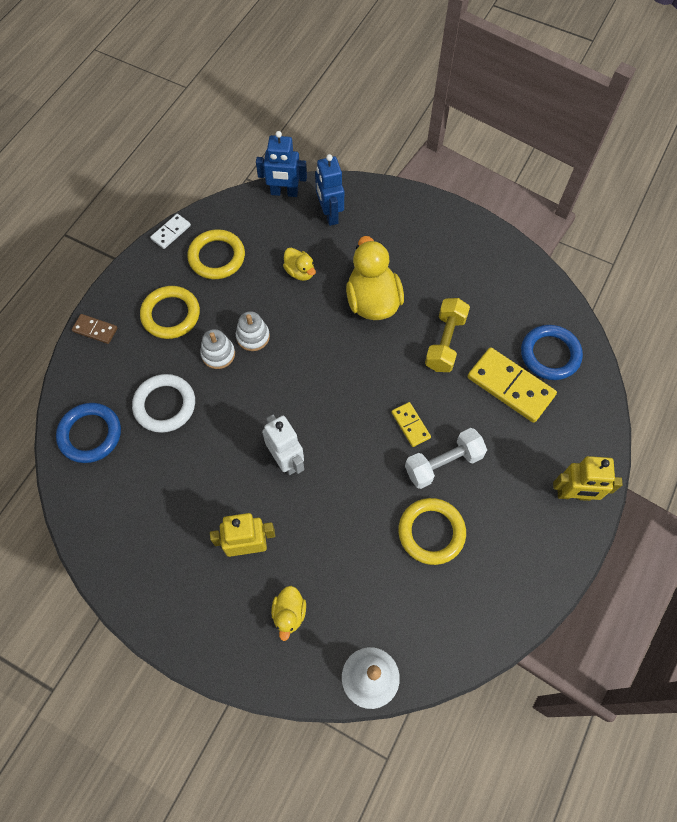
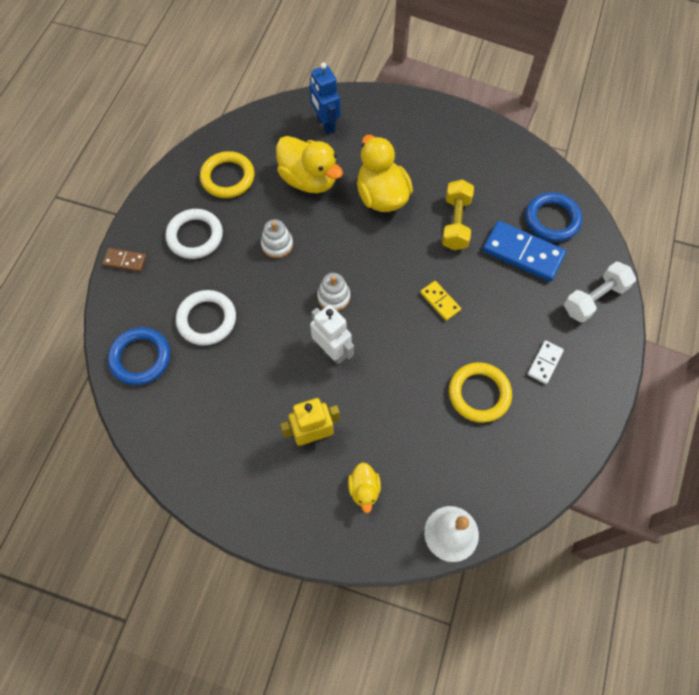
camera: 10 degrees left, 0 degrees up
yellow ring [140,286,200,339] -> white ring [165,209,223,259]
white domino [150,214,191,249] -> white domino moved to [528,340,564,384]
white stacking toy [200,329,235,369] -> white stacking toy moved to [317,273,350,311]
blue robot [256,131,307,197] -> none
yellow duck [283,248,316,281] -> yellow duck [276,136,343,193], size x1.93
white dumbbell [405,428,487,489] -> white dumbbell moved to [564,262,636,323]
yellow domino [467,348,557,423] -> blue domino [483,221,566,282]
yellow robot [553,456,622,501] -> none

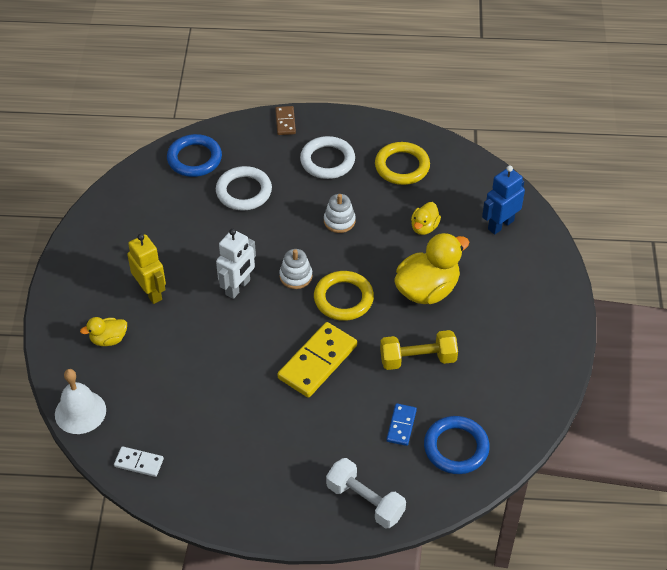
camera: 75 degrees right, 15 degrees down
yellow duck [276,136,343,193] -> yellow duck [411,202,441,235], size x0.52
yellow domino [420,281,461,321] -> yellow domino [277,322,357,398], size x1.91
yellow ring [449,362,512,423] -> yellow ring moved to [314,271,374,321]
blue domino [483,221,566,282] -> blue domino [386,403,417,446], size x0.52
white domino [528,340,564,384] -> white domino moved to [114,446,164,477]

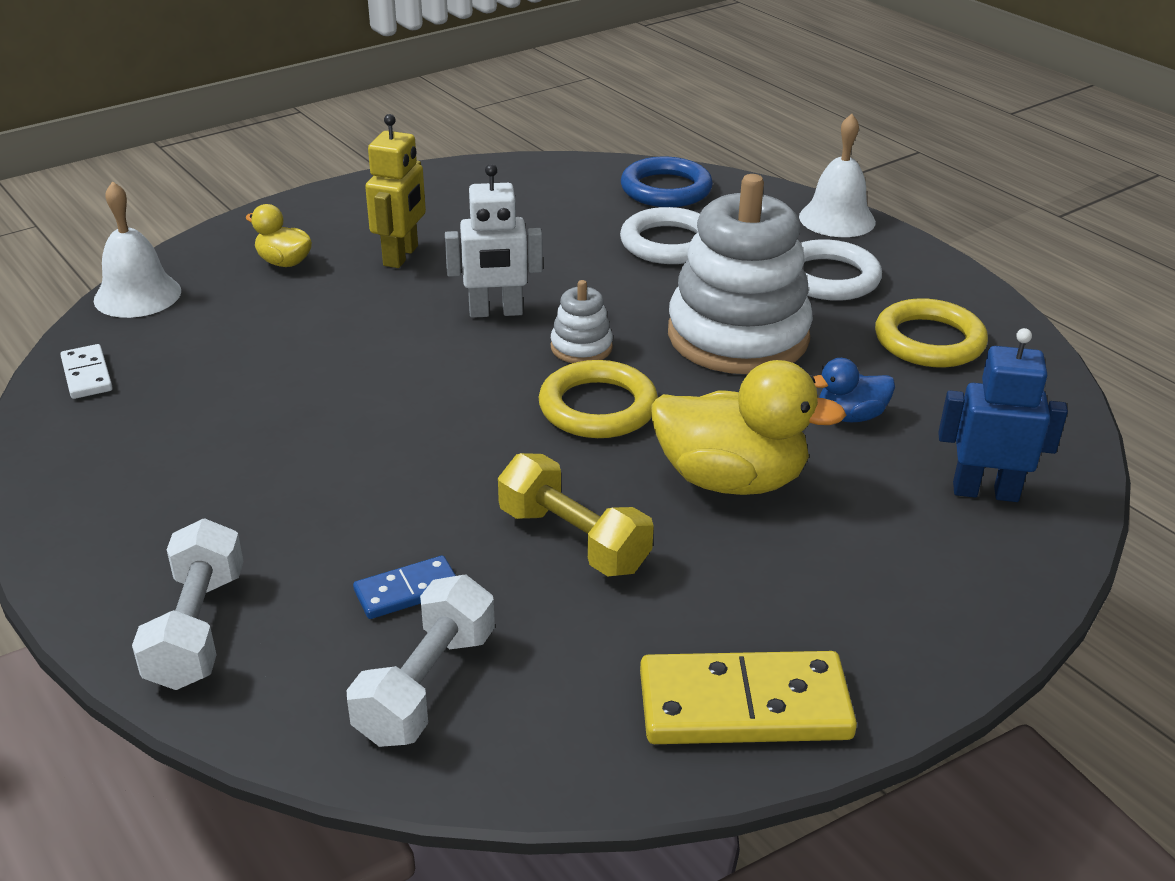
camera: 50 degrees right, 15 degrees down
brown domino [275,106,296,135] -> white bell [799,114,876,237]
yellow domino [277,322,357,398] -> yellow domino moved to [640,651,857,744]
white stacking toy [324,194,356,233] -> white stacking toy [668,174,813,374], size x2.32
yellow duck [411,202,441,235] -> blue duck [813,358,895,422]
blue ring [424,416,490,474] -> white dumbbell [346,575,495,747]

